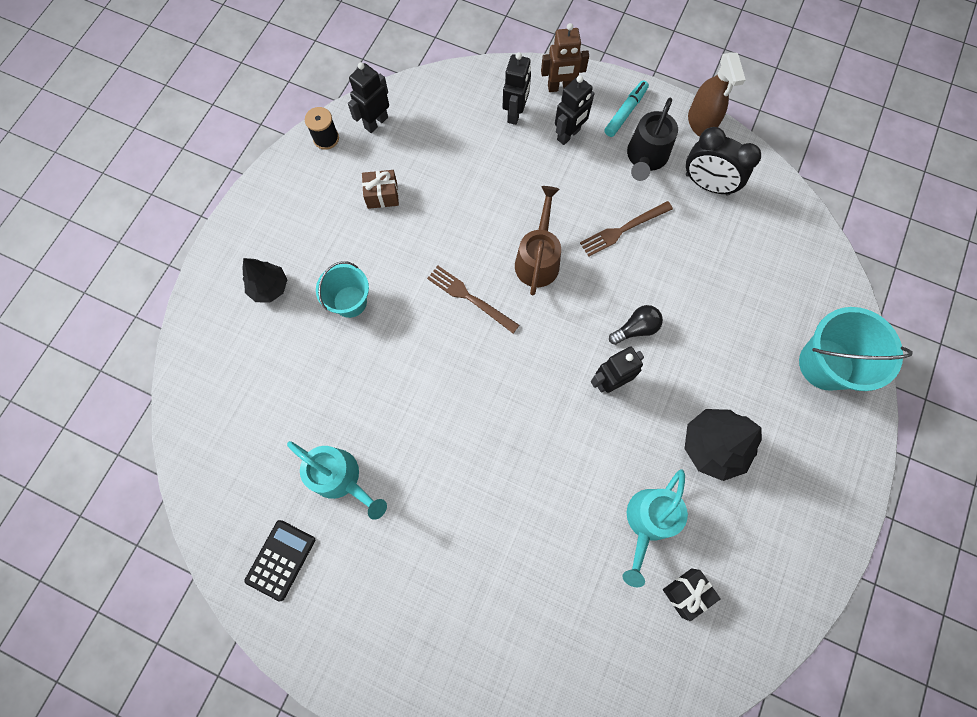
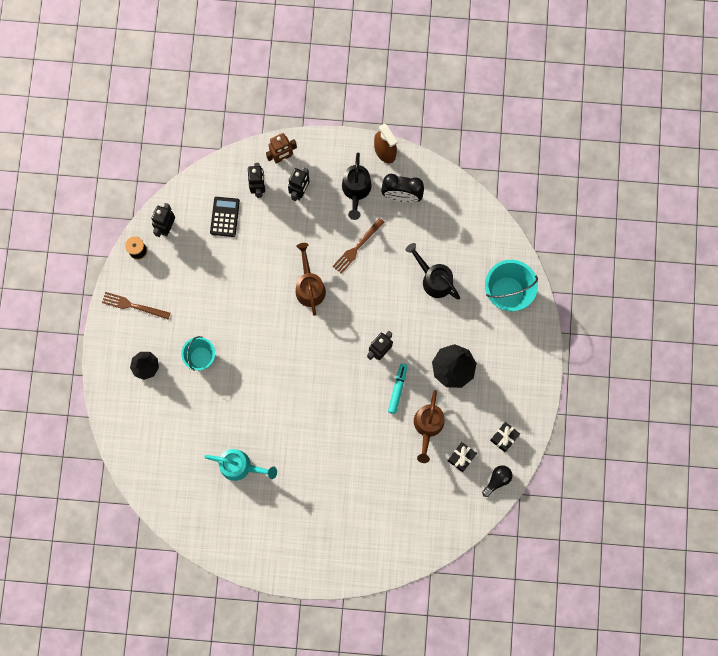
camera: 20 degrees left, 5 degrees up
black calculator [244,520,315,602] -> black calculator moved to [210,197,240,237]
brown gift [362,170,399,209] -> none
brown fork [427,266,520,333] -> brown fork moved to [102,292,170,319]
turquoise marker [604,81,649,137] -> turquoise marker moved to [388,363,407,414]
black light bulb [609,305,663,345] -> black light bulb moved to [482,465,512,497]
turquoise watering can [622,469,688,587] -> brown watering can [414,390,444,463]
none -> black watering can [405,243,460,300]
none -> black gift [490,422,520,452]

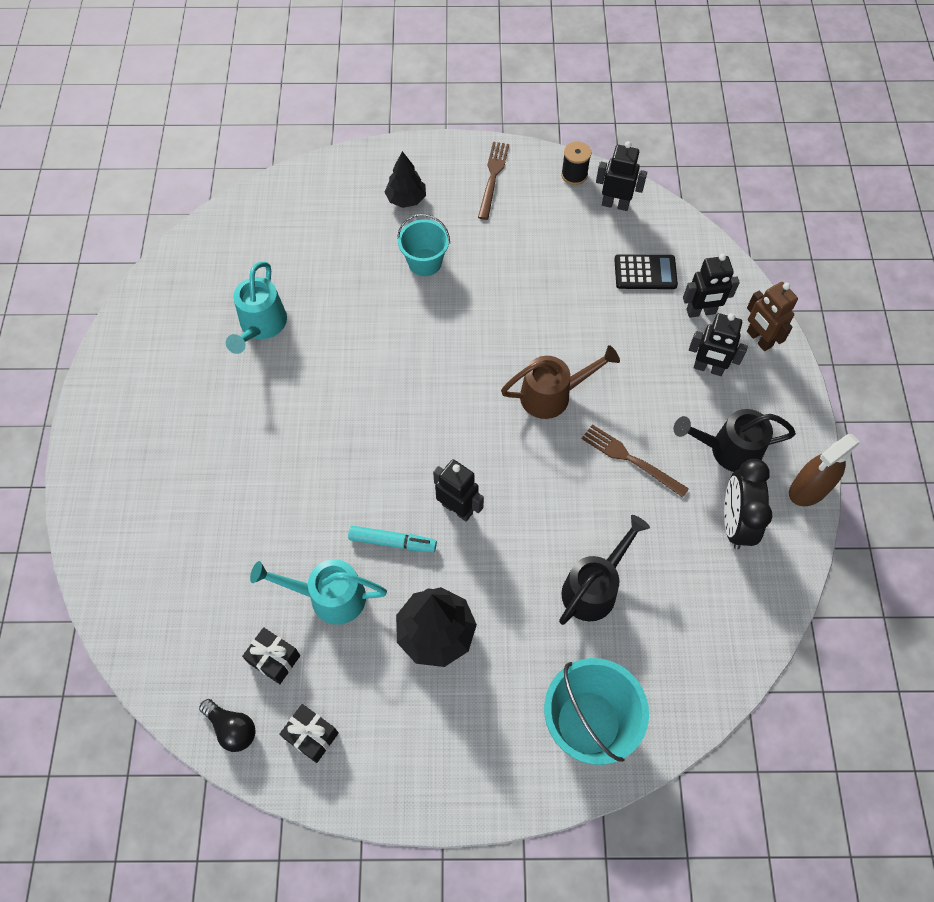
camera: 85 degrees right, 15 degrees down
brown watering can [414,390,444,463] -> turquoise watering can [250,559,387,625]

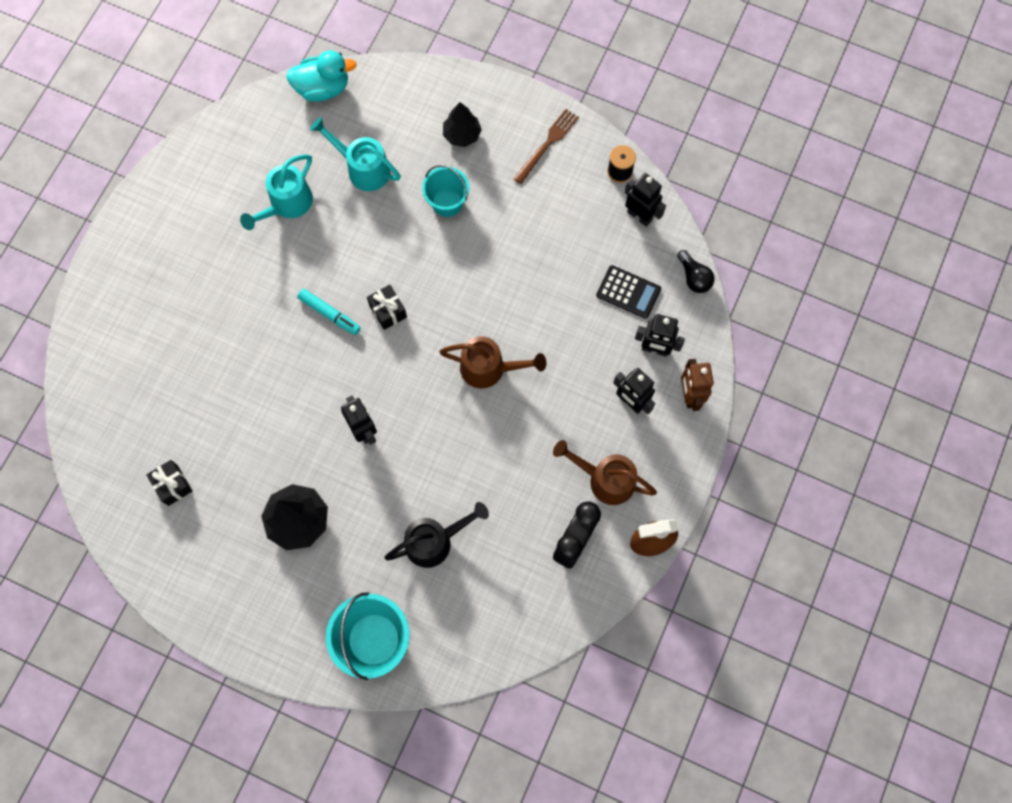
camera: 25 degrees right, 10 degrees up
black light bulb [199,699,256,752] -> black light bulb moved to [677,250,715,293]
turquoise watering can [250,559,387,625] -> turquoise watering can moved to [310,117,401,191]
black gift [280,704,339,763] -> black gift moved to [367,284,407,330]
turquoise marker [348,526,437,552] -> turquoise marker moved to [297,289,361,335]
brown fork [582,424,689,498] -> none
black watering can [674,409,796,472] -> brown watering can [553,440,657,505]
none -> turquoise duck [286,50,356,102]

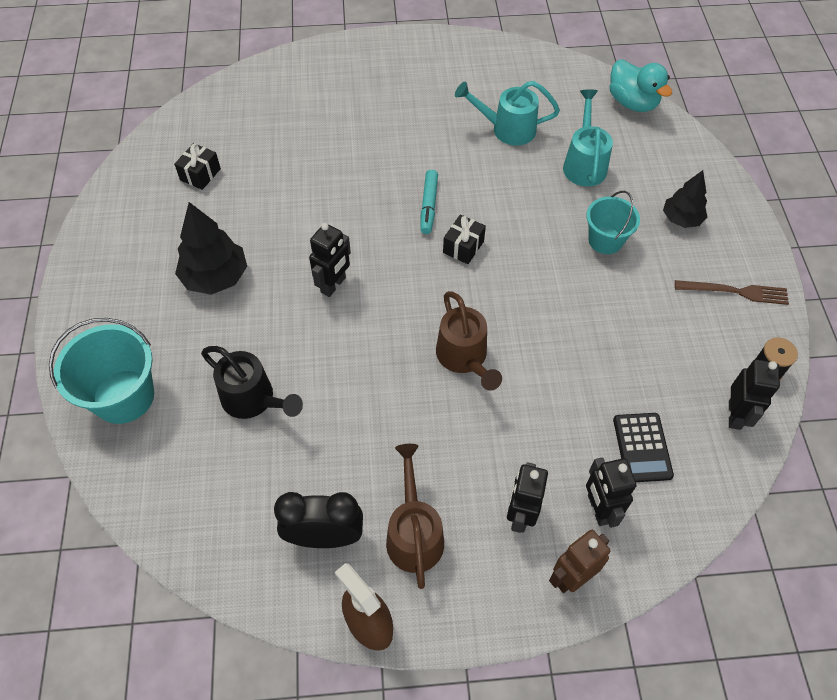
camera: 60 degrees right, 15 degrees down
black light bulb [677,250,715,293] -> none

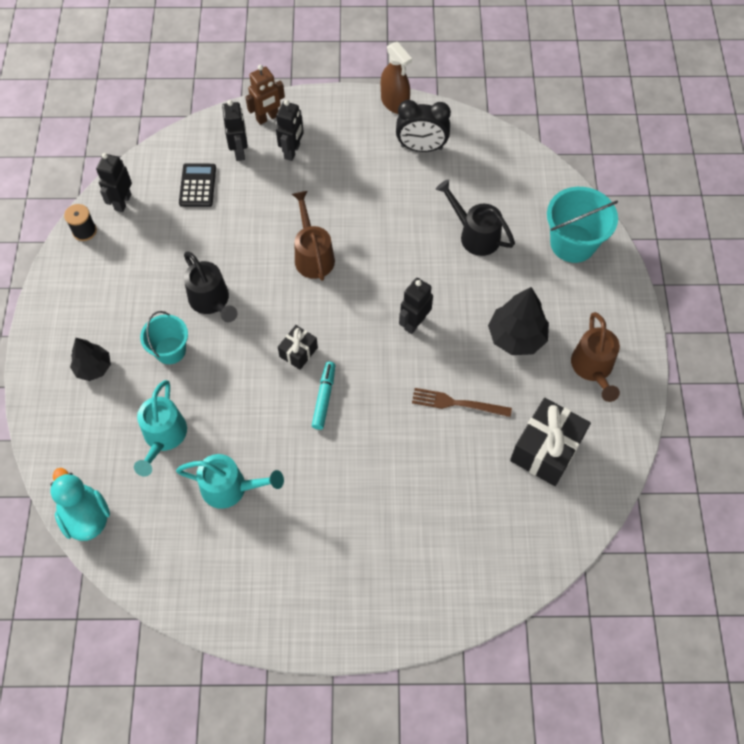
camera: 175 degrees left, 5 degrees up
black gift [174,143,221,190] -> black gift [510,398,591,486], size x1.88
brown watering can [386,444,444,589] -> brown watering can moved to [571,312,620,402]
brown fork [675,280,789,305] -> brown fork moved to [412,388,512,417]
none -> black watering can [184,252,237,322]

